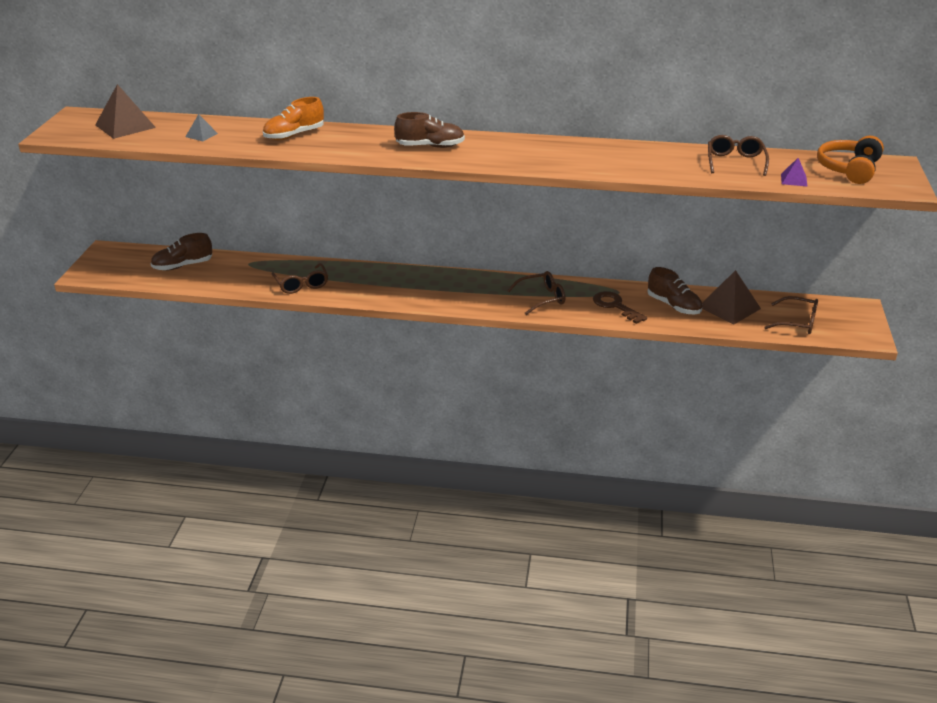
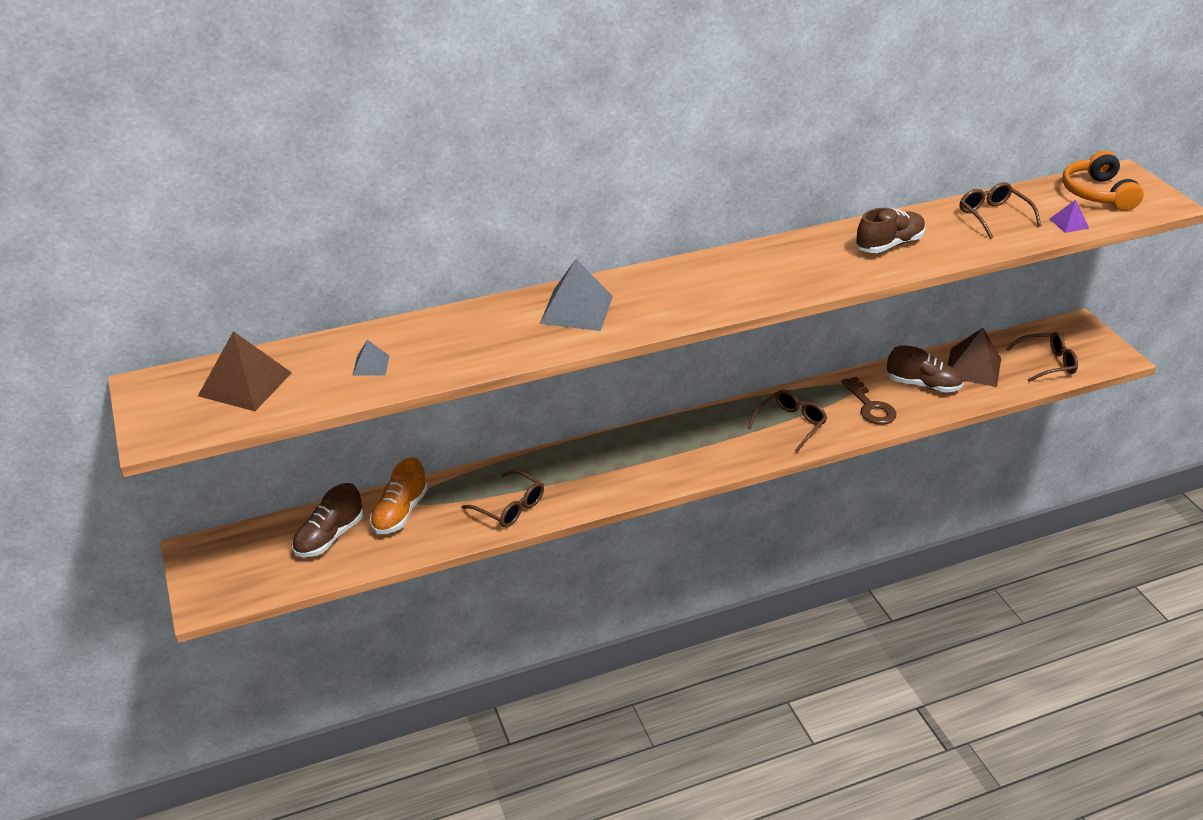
camera: 30 degrees left, 5 degrees up
orange shoe [263,97,324,140] -> orange shoe moved to [370,457,428,534]
brown shoe [394,112,465,148] -> brown shoe moved to [855,208,925,253]
brown key [593,291,647,324] -> brown key turned 135 degrees counterclockwise [841,377,896,425]
none -> grey pyramid [540,259,613,331]

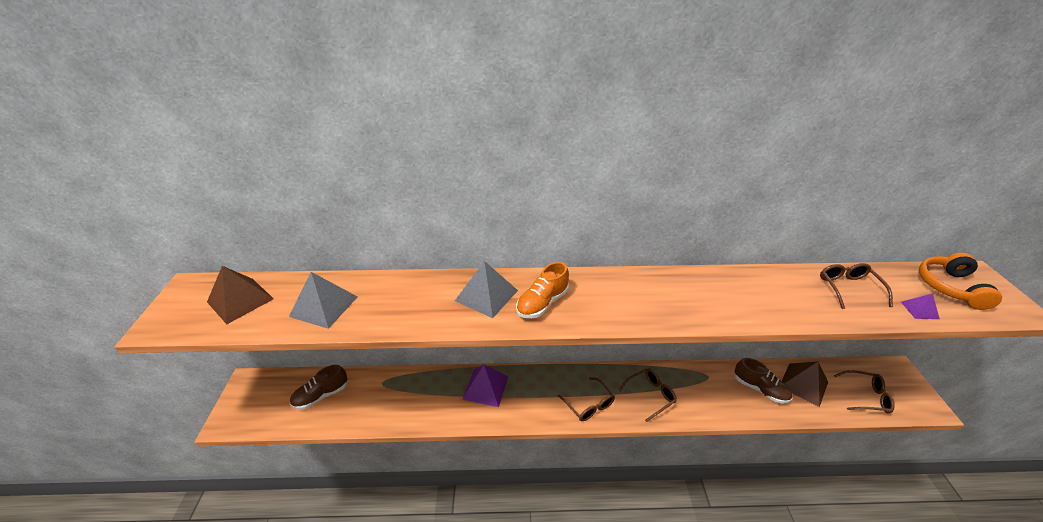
camera: 20 degrees right, 0 degrees up
grey pyramid [352,340,389,376] -> grey pyramid [289,272,357,329], size x1.99
orange shoe [370,457,428,534] -> orange shoe moved to [516,262,569,318]
brown glasses [461,470,544,528] -> brown glasses moved to [558,377,615,421]
brown key [841,377,896,425] -> none
brown shoe [855,208,925,253] -> none
none -> purple pyramid [462,365,509,407]

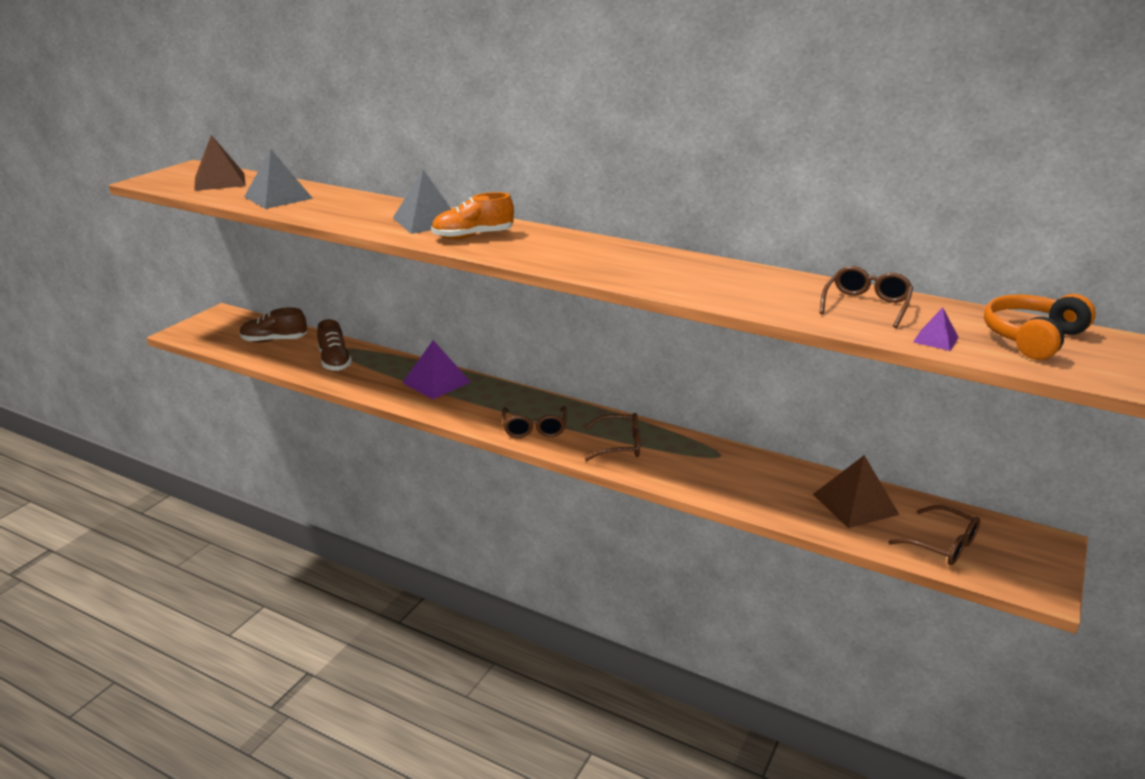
camera: 30 degrees right, 10 degrees down
brown shoe [734,358,792,403] -> brown shoe moved to [317,319,352,371]

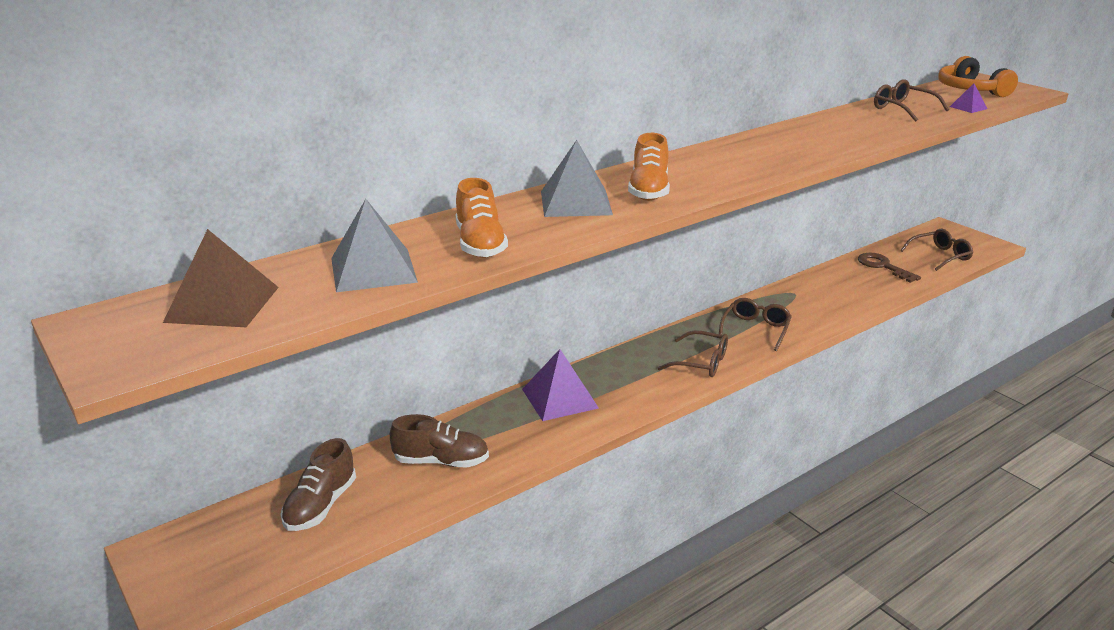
camera: 65 degrees left, 0 degrees up
brown pyramid [813,455,899,528] -> brown key [858,253,921,283]
none -> orange shoe [456,178,508,258]

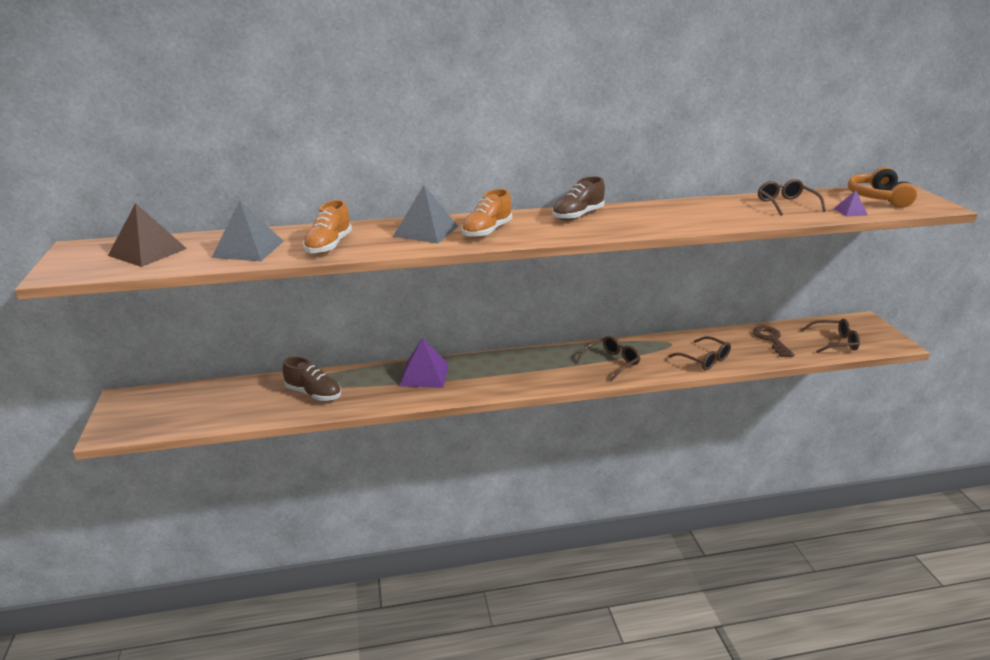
camera: 25 degrees right, 0 degrees up
brown shoe [281,438,356,531] -> brown shoe moved to [552,177,605,221]
brown glasses [658,330,728,377] -> brown glasses moved to [668,336,731,370]

